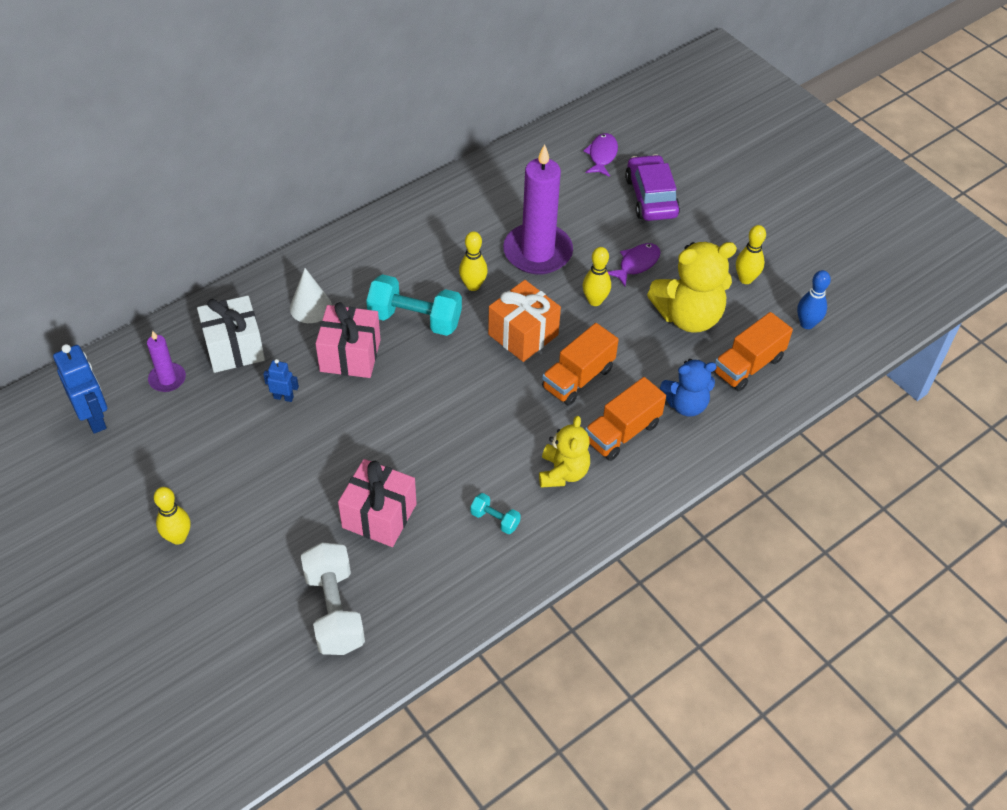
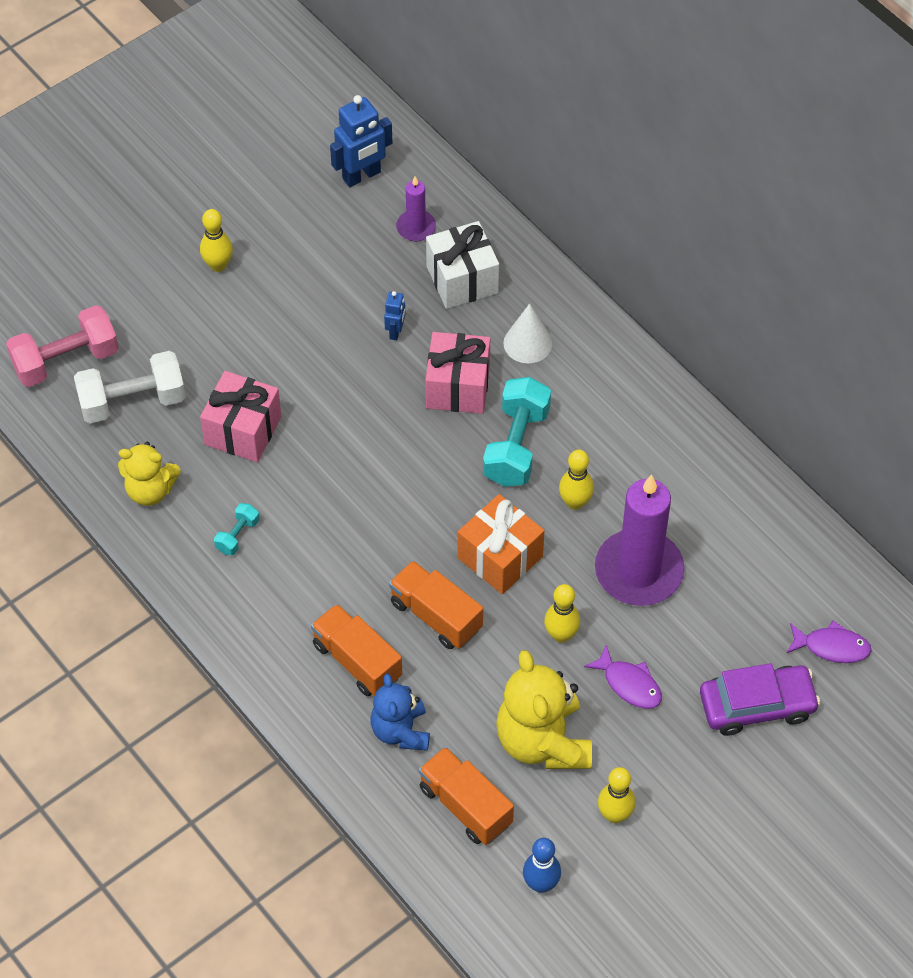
camera: 90 degrees right, 5 degrees up
yellow teddy bear [539,416,590,488] -> yellow teddy bear moved to [118,442,181,506]
none -> pink dumbbell [6,305,119,387]

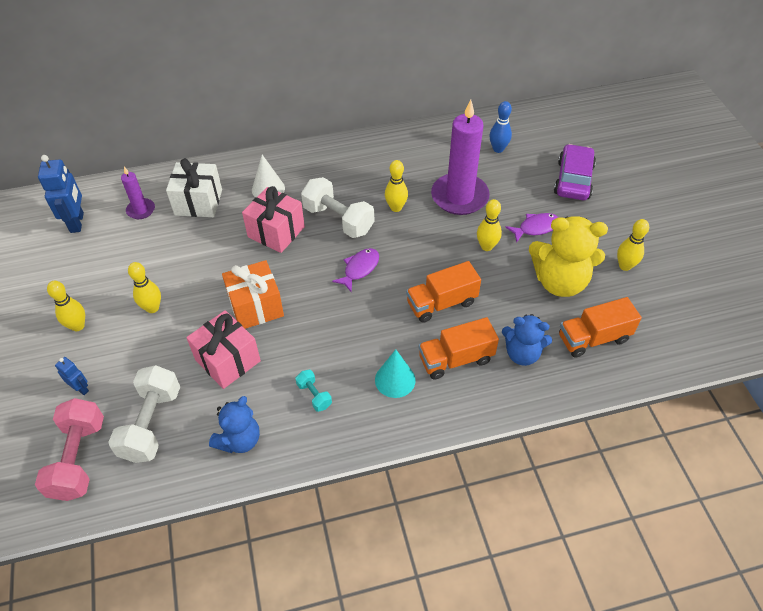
camera: 65 degrees left, 5 degrees down
yellow teddy bear [118,442,181,506] -> blue teddy bear [209,396,260,453]
blue robot [384,291,405,340] -> blue robot moved to [55,357,89,395]
orange gift [458,494,545,594] -> orange gift moved to [222,260,284,329]
turquoise dumbbell [483,377,551,487] -> white dumbbell [301,177,374,238]
blue bowling pin [523,838,561,893] -> blue bowling pin moved to [489,101,512,153]
purple fish [786,620,872,663] -> purple fish moved to [332,248,379,292]
none -> yellow bowling pin [128,262,161,313]
none -> turquoise cone [375,349,416,398]

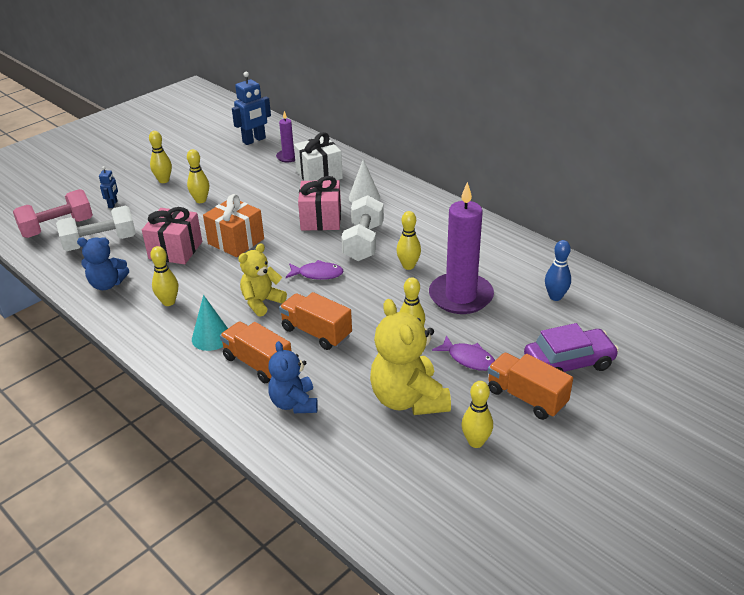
camera: 60 degrees right, 15 degrees down
turquoise dumbbell [295,370,332,412] -> yellow bowling pin [150,246,178,306]
orange truck [559,297,642,358] -> orange truck moved to [488,353,573,420]
none -> yellow teddy bear [238,243,287,317]

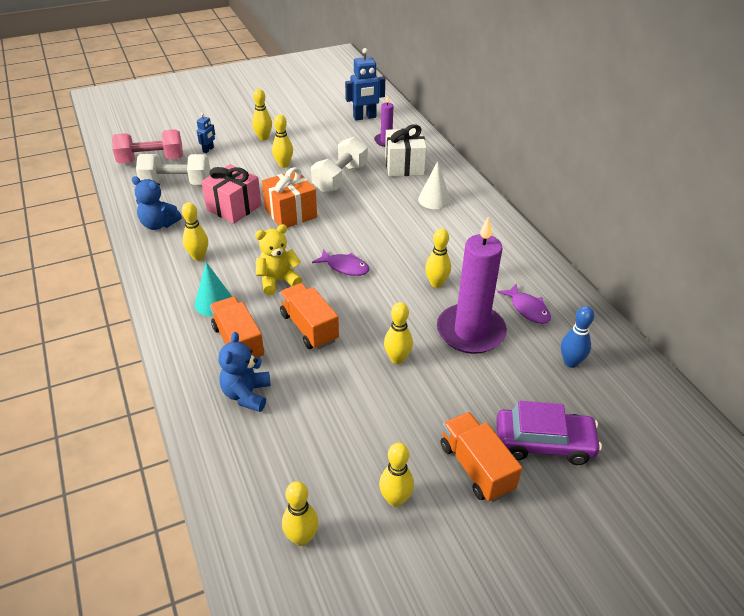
camera: 20 degrees right, 5 degrees up
pink gift [298,176,341,231] -> none
white dumbbell [342,195,384,261] -> white dumbbell moved to [311,136,368,193]
yellow teddy bear [370,299,451,415] -> none
purple fish [432,336,495,371] -> purple fish moved to [497,283,551,324]
none -> yellow bowling pin [282,481,319,546]

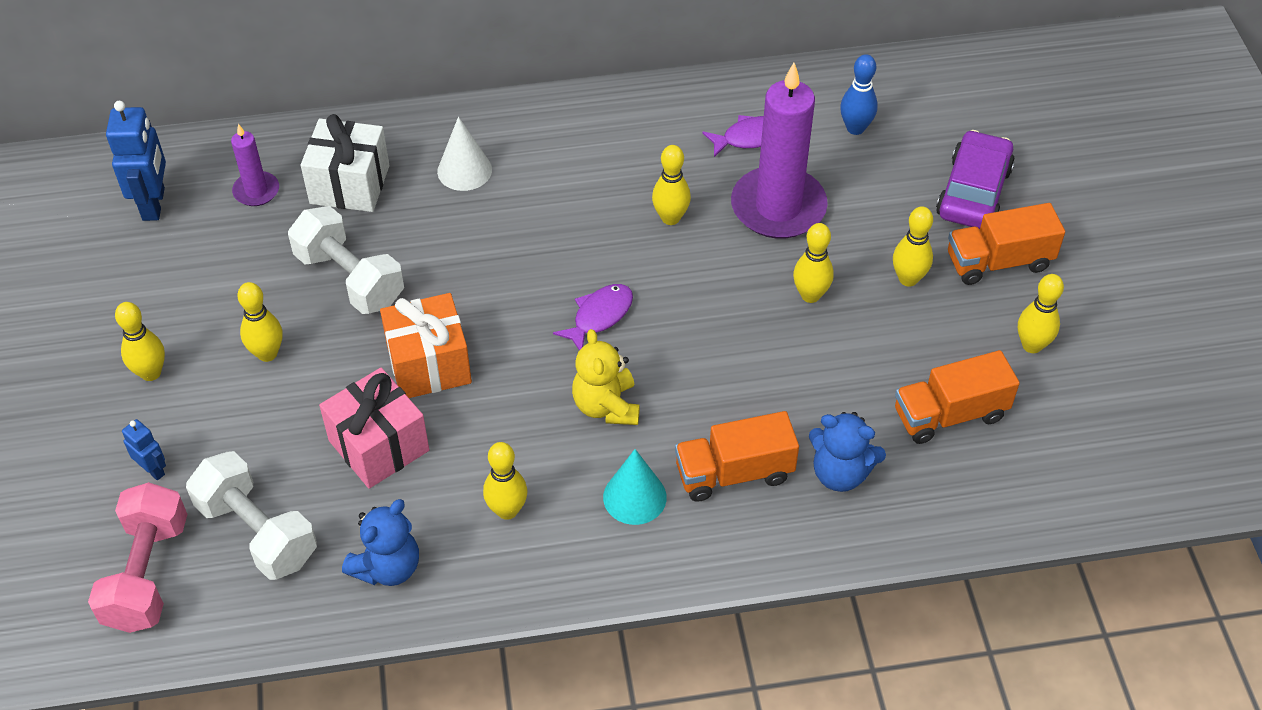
camera: 75 degrees left, 10 degrees up
white dumbbell [136,154,210,185] -> white dumbbell turned 60 degrees counterclockwise [186,451,317,580]
orange truck [279,283,339,349] -> orange truck moved to [895,350,1020,444]
yellow bowling pin [282,481,319,546] -> yellow bowling pin moved to [893,206,933,286]

